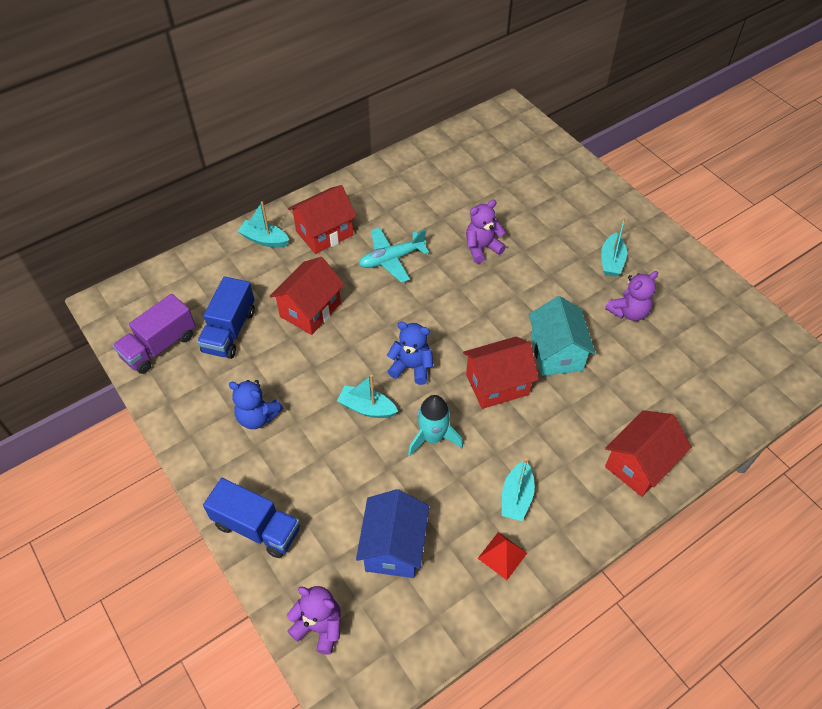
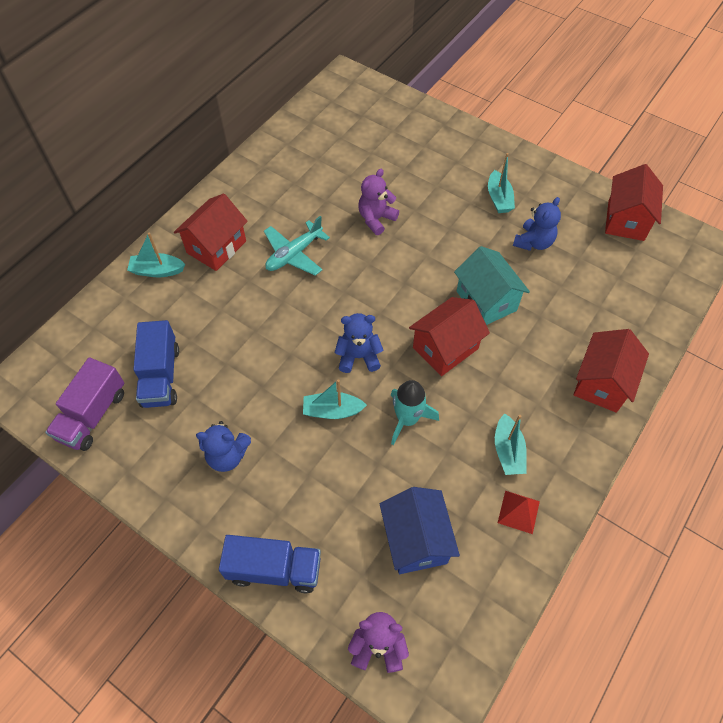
camera: 20 degrees left, 5 degrees up
red house [270,257,345,335] -> red house moved to [605,164,663,241]
purple teddy bear [605,271,658,321] -> blue teddy bear [513,197,561,251]

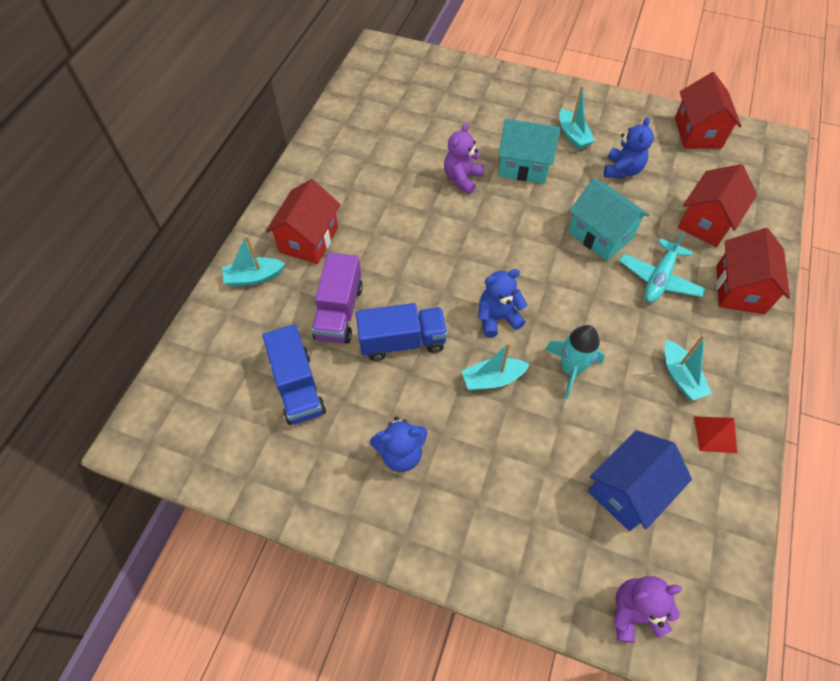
camera: 15 degrees left, 0 degrees up
purple truck [45,357,124,451] -> purple truck moved to [311,252,363,344]
blue truck [219,535,321,593] -> blue truck moved to [356,303,448,361]
turquoise plane [264,216,330,276] -> turquoise plane moved to [619,231,706,303]
blue house [380,487,460,574] -> blue house turned 75 degrees clockwise [588,430,692,531]
red house [409,297,490,376] -> red house moved to [677,164,757,247]
none -> turquoise house [498,119,560,184]

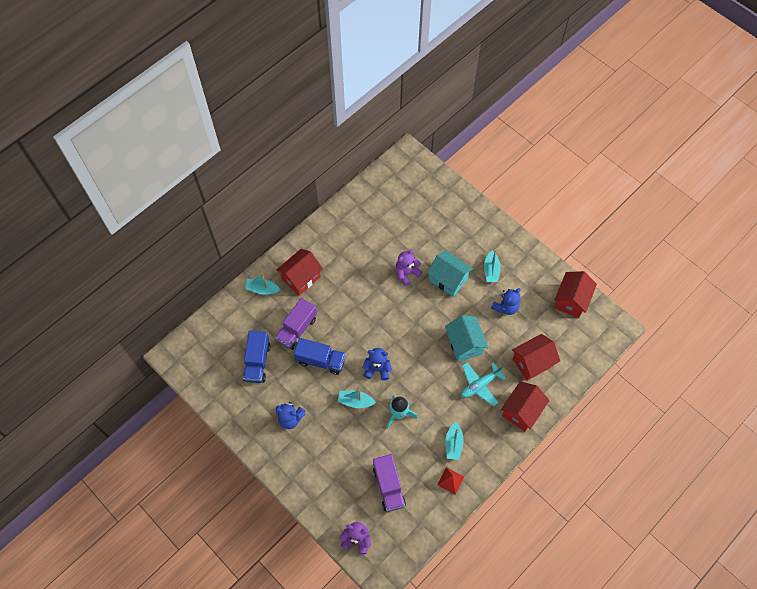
camera: 25 degrees right, 5 degrees up
blue house [588,430,692,531] -> purple truck [373,454,406,512]

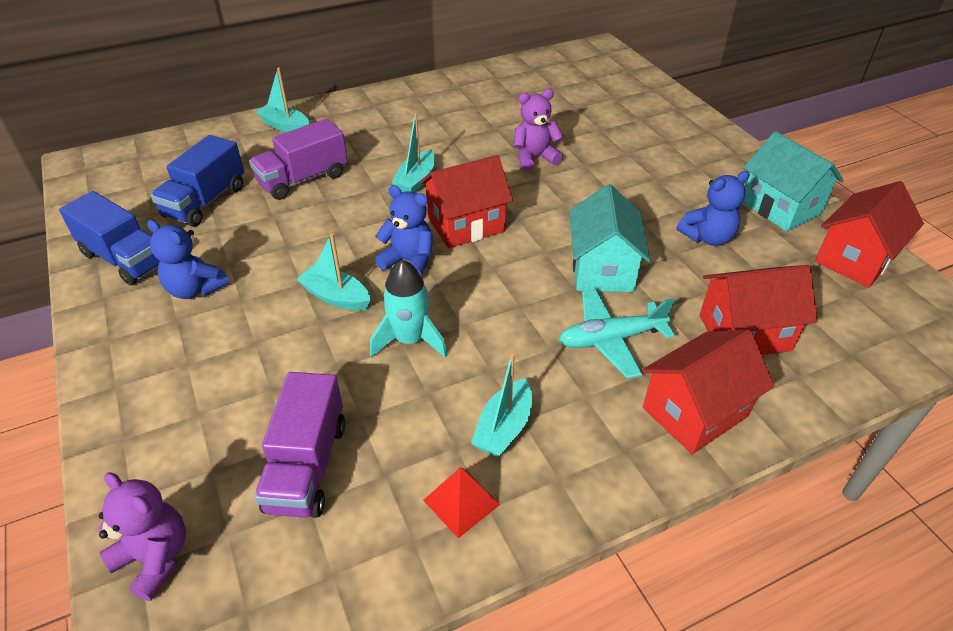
camera: 20 degrees right, 20 degrees down
red house [277,249,323,295] -> red house moved to [420,155,513,248]
blue truck [294,338,346,375] -> blue truck moved to [59,191,160,286]
turquoise house [427,250,473,297] -> turquoise house moved to [743,131,844,232]
turquoise boat [484,250,501,282] -> turquoise boat moved to [391,113,435,193]

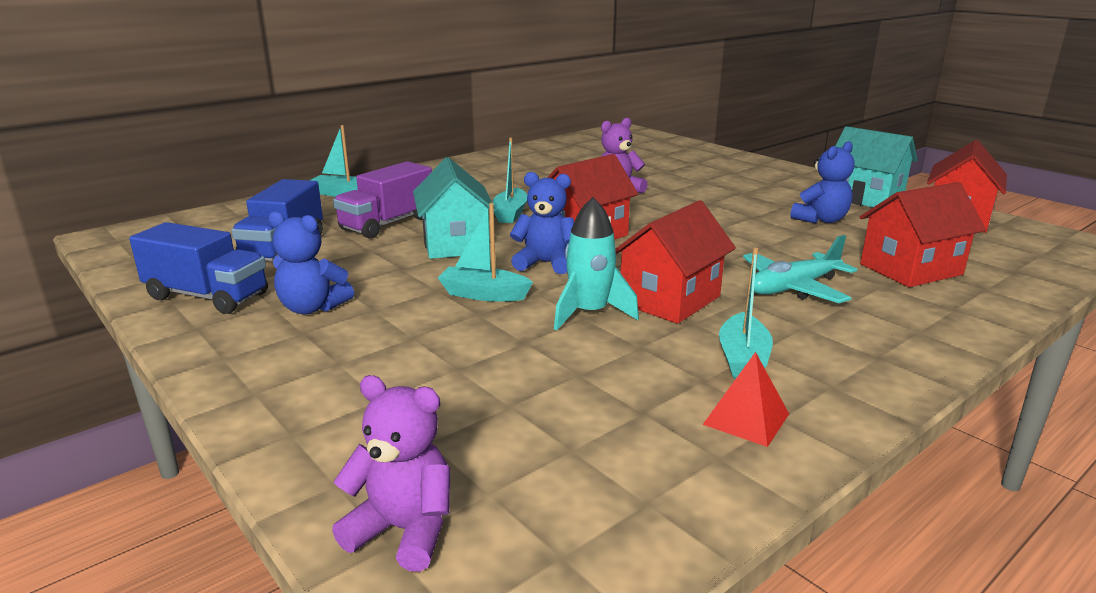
camera: 15 degrees left, 20 degrees down
purple truck [254,372,345,518] -> none
turquoise house [569,184,650,292] -> turquoise house moved to [413,157,496,259]
red house [642,330,775,454] -> red house moved to [615,200,736,324]

